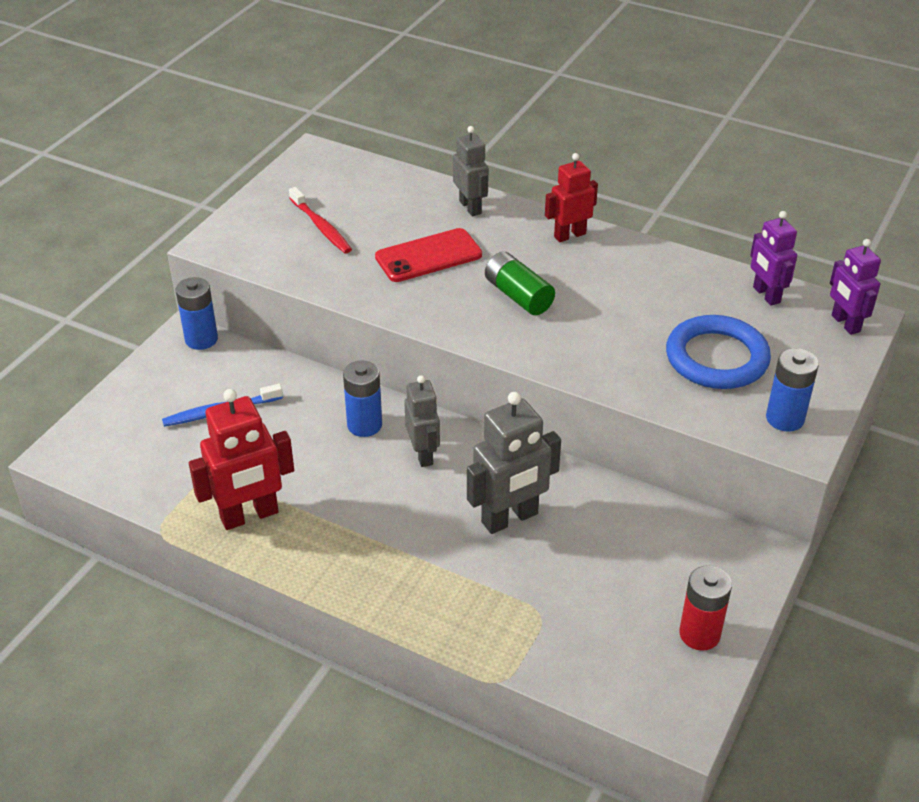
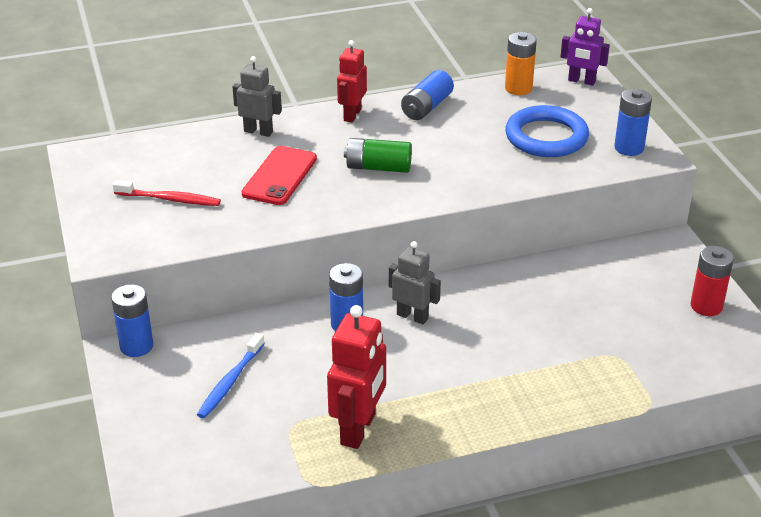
camera: 45 degrees left, 5 degrees down
grey robot [467,392,561,534] -> none
purple robot [750,211,797,306] -> orange battery [505,32,537,95]
none -> blue battery [401,70,454,120]

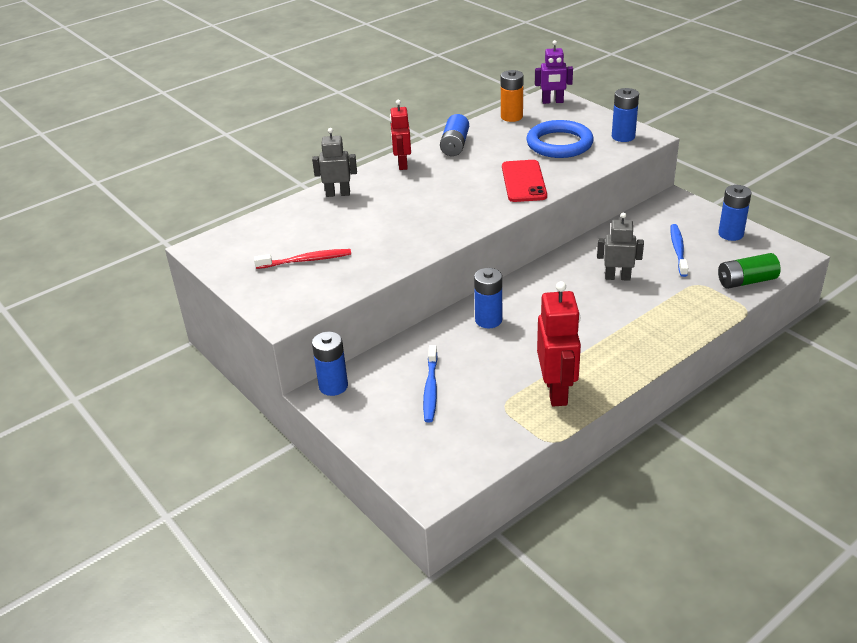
camera: 20 degrees left, 0 degrees up
red phone [242,146,317,205] -> red phone moved to [502,160,547,202]
green battery [344,138,412,173] -> green battery moved to [718,253,781,289]
grey robot [389,241,441,325] -> grey robot moved to [597,212,644,281]
red battery [691,246,734,316] -> blue battery [718,185,751,241]
none -> blue toothbrush [671,224,688,277]

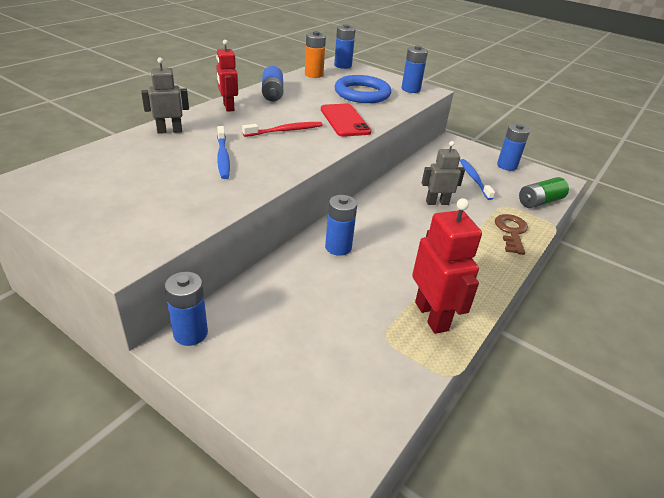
camera: 20 degrees left, 0 degrees up
red toothbrush [254,249,351,269] -> red toothbrush moved to [242,122,323,137]
blue toothbrush [423,345,438,422] -> blue toothbrush moved to [217,126,230,179]
purple robot [535,40,573,104] -> blue battery [334,24,355,69]
none -> brown key [495,214,528,255]

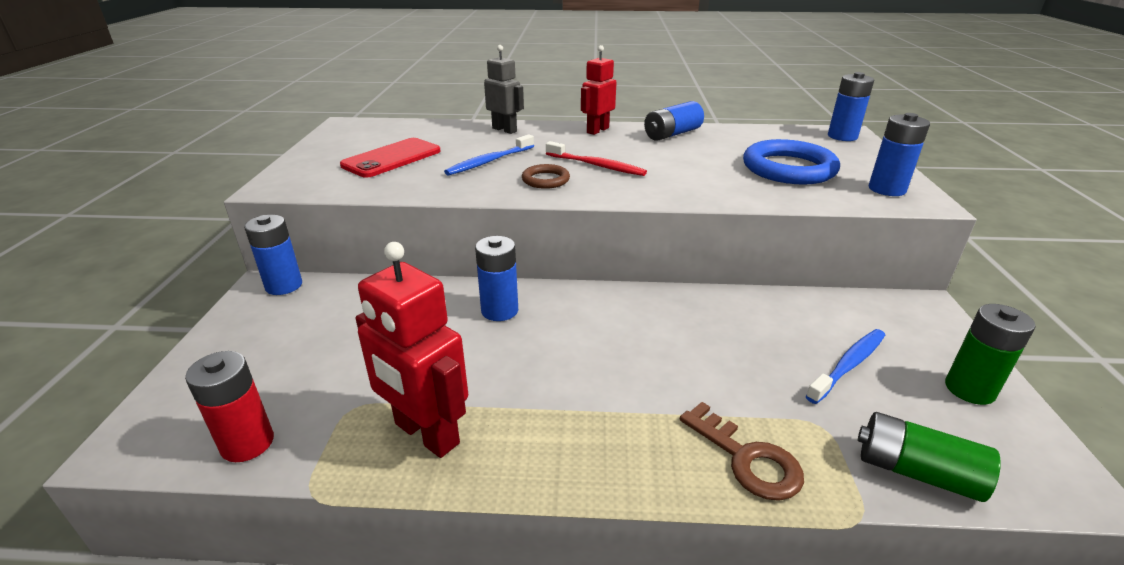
camera: 60 degrees right, 5 degrees down
orange battery [305,31,326,78] -> none
red phone [321,104,372,137] -> red phone moved to [340,138,441,178]
red robot [412,198,482,334] -> red robot turned 90 degrees clockwise [355,242,468,458]
grey robot [422,141,465,205] -> none
brown key [495,214,528,255] -> brown key turned 75 degrees clockwise [680,402,804,501]
blue battery [497,124,530,171] -> green battery [945,304,1036,405]
none -> red battery [185,351,274,462]
none -> brown ring [522,164,570,189]

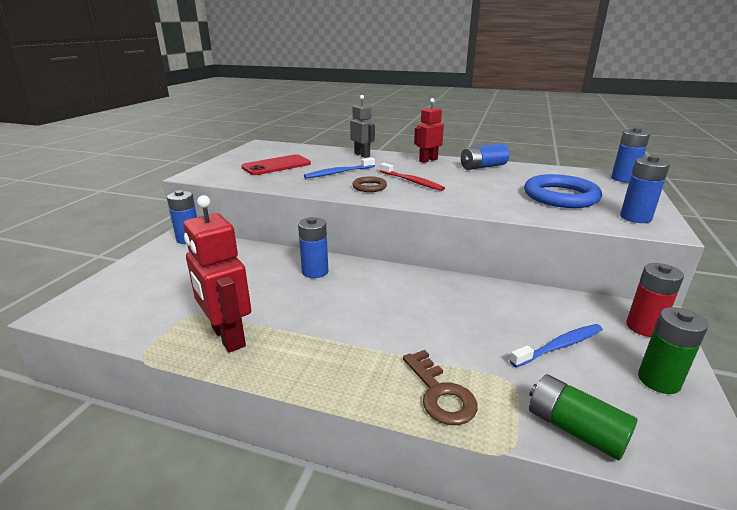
camera: 15 degrees right, 5 degrees down
red battery [185,351,274,462] -> red battery moved to [626,263,684,337]

